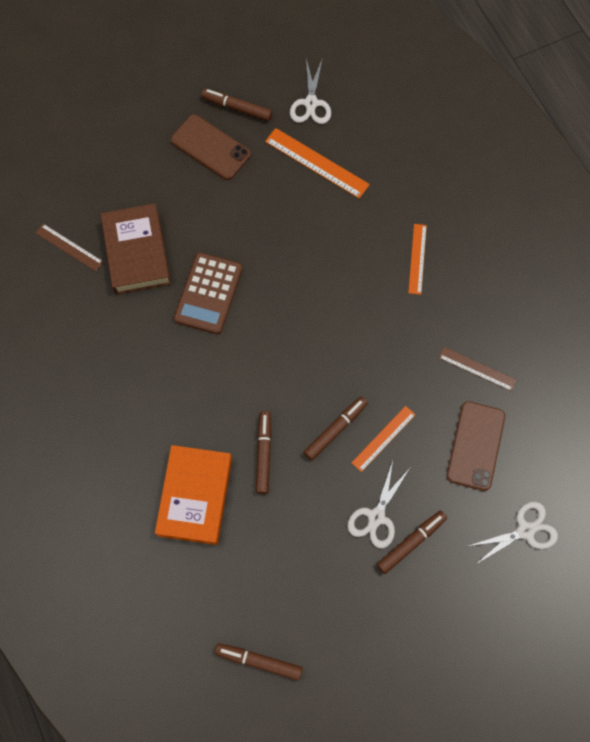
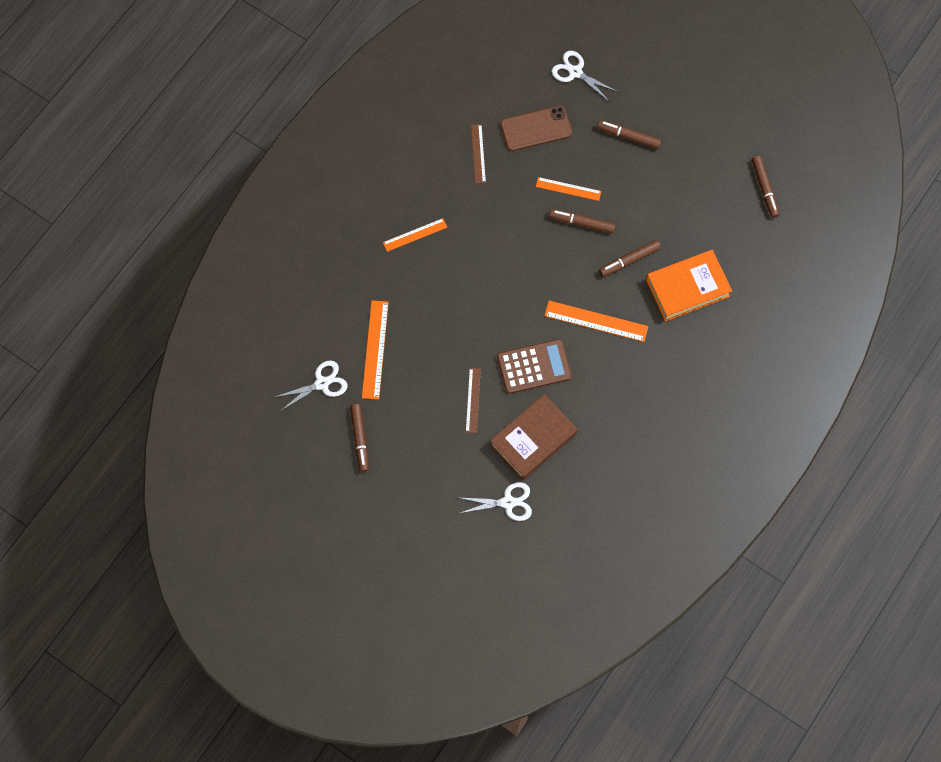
camera: 120 degrees left, 0 degrees up
brown ruler [36,224,103,271] -> brown ruler moved to [466,368,481,433]
brown phone [171,114,251,180] -> none
white scissors [347,461,410,548] -> white scissors moved to [458,482,532,521]
none -> orange ruler [544,301,648,342]

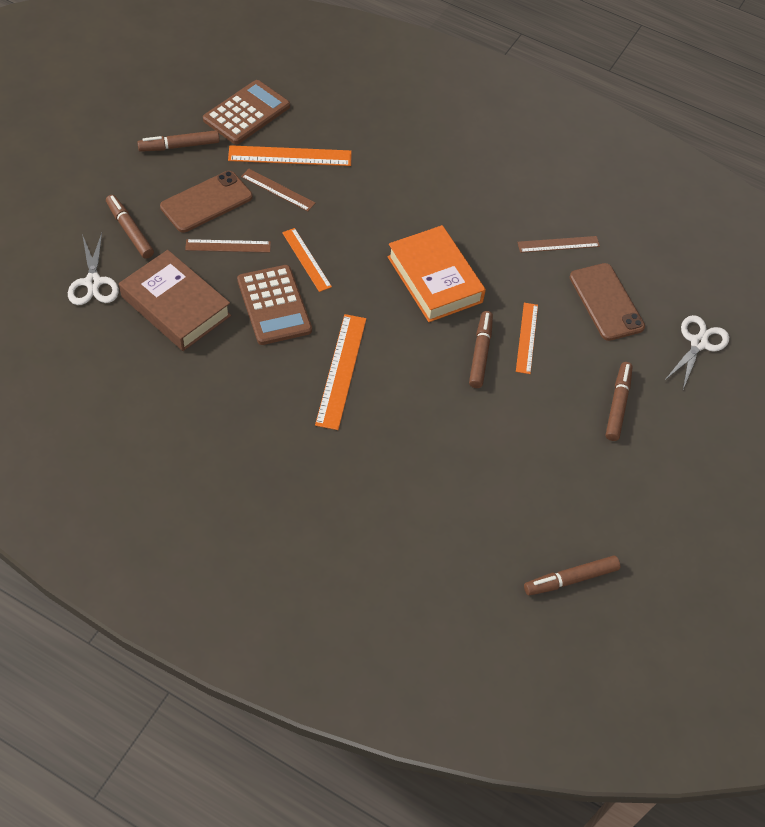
camera: 80 degrees right, 15 degrees down
white scissors [275,361,347,410] -> brown calculator [203,80,290,144]
orange ruler [383,218,447,252] -> orange ruler moved to [282,228,332,292]
brown marker [599,240,661,277] -> brown marker moved to [106,195,154,259]
orange book [646,250,732,322] -> orange book moved to [387,225,486,322]
none -> brown phone [160,171,252,232]
none -> brown ruler [241,169,315,211]

